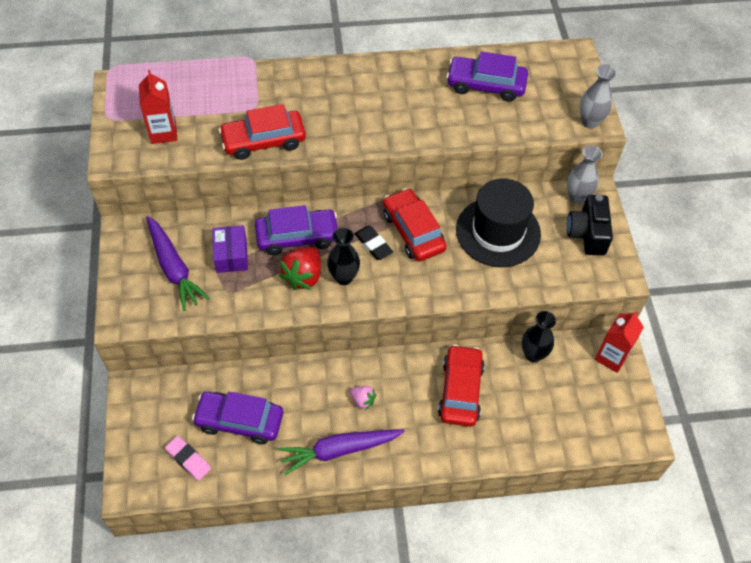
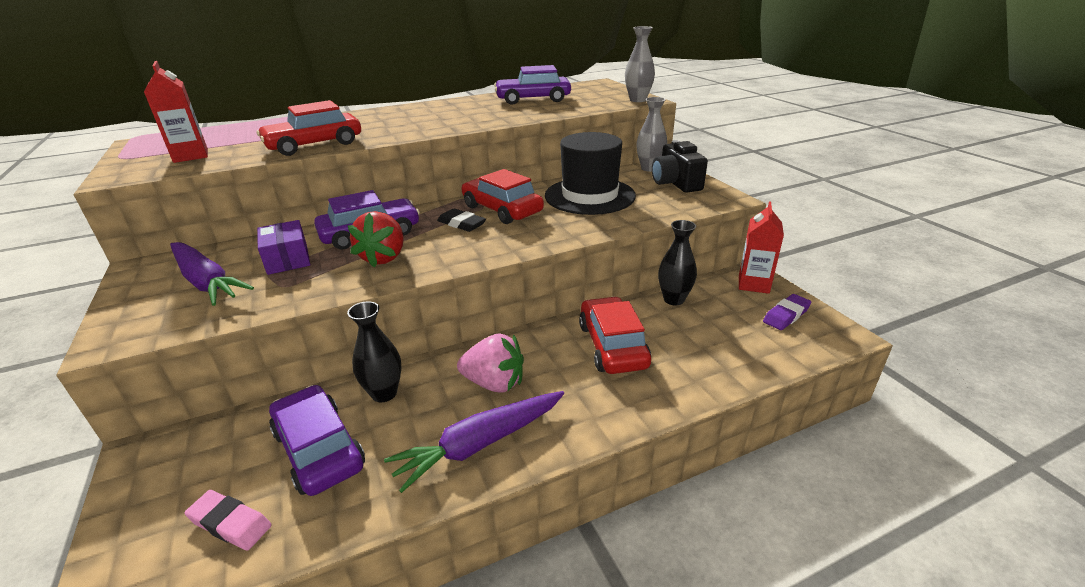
camera: 15 degrees left, 25 degrees down
purple car [192,392,283,444] -> purple car turned 60 degrees clockwise [269,385,365,496]
black vase [327,228,360,285] -> black vase moved to [347,302,402,402]
pink strawberry [349,386,376,410] -> pink strawberry [457,333,524,393], size x1.79
none -> purple eraser [763,294,811,330]

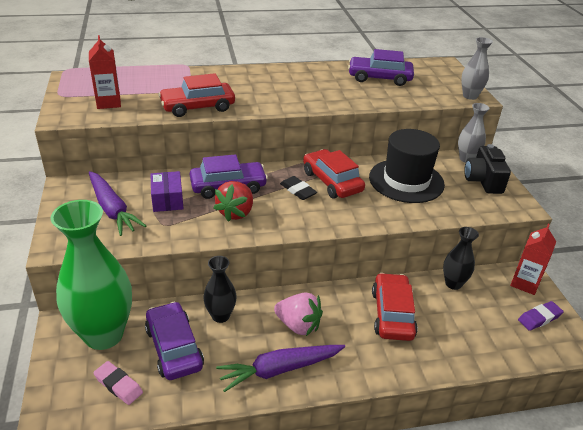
camera: 10 degrees right, 5 degrees up
none -> green vase [51,200,132,350]

